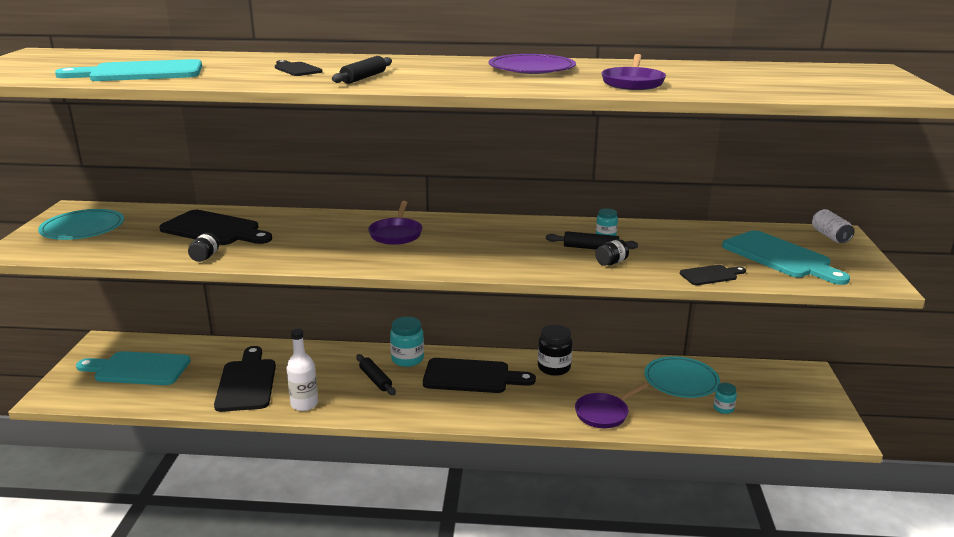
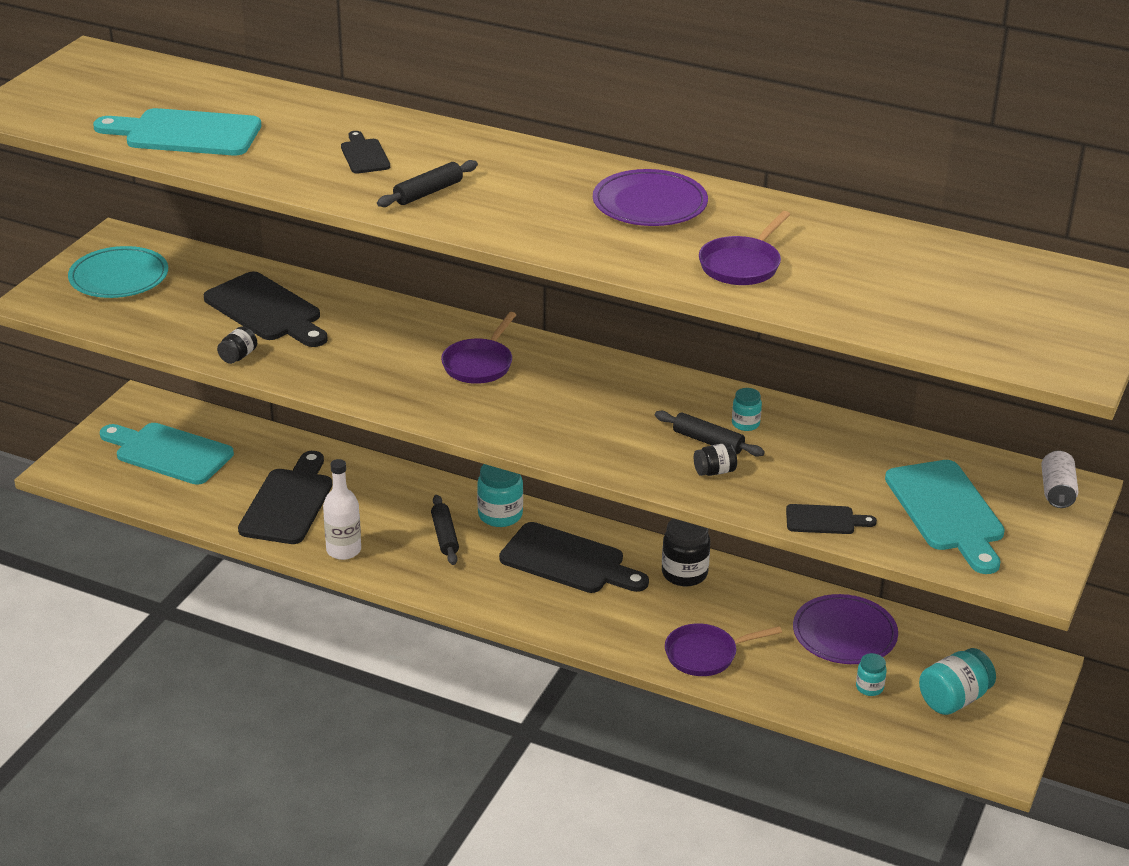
camera: 20 degrees right, 10 degrees up
turquoise plate [644,356,720,398] -> purple plate [793,594,898,664]
none -> turquoise jar [919,648,996,715]

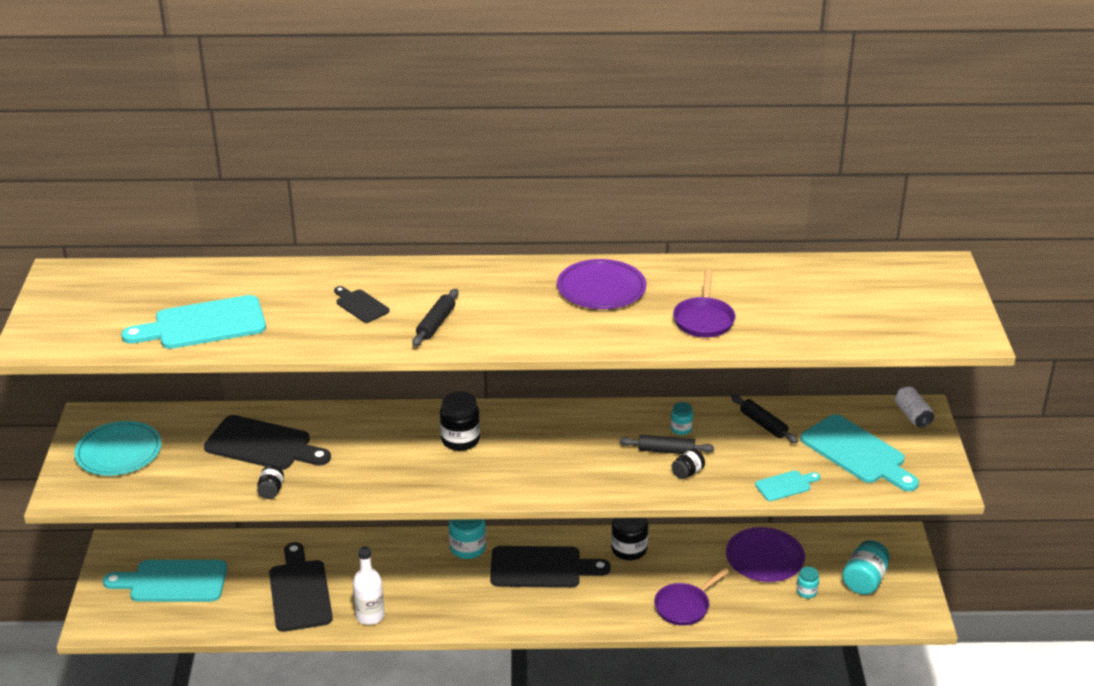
camera: 25 degrees left, 0 degrees up
black rolling pin [431,495,459,565] -> black rolling pin moved to [731,395,798,443]
purple pan [441,312,516,384] -> black jar [440,391,480,451]
black cutting board [786,504,877,534] -> turquoise cutting board [755,471,820,501]

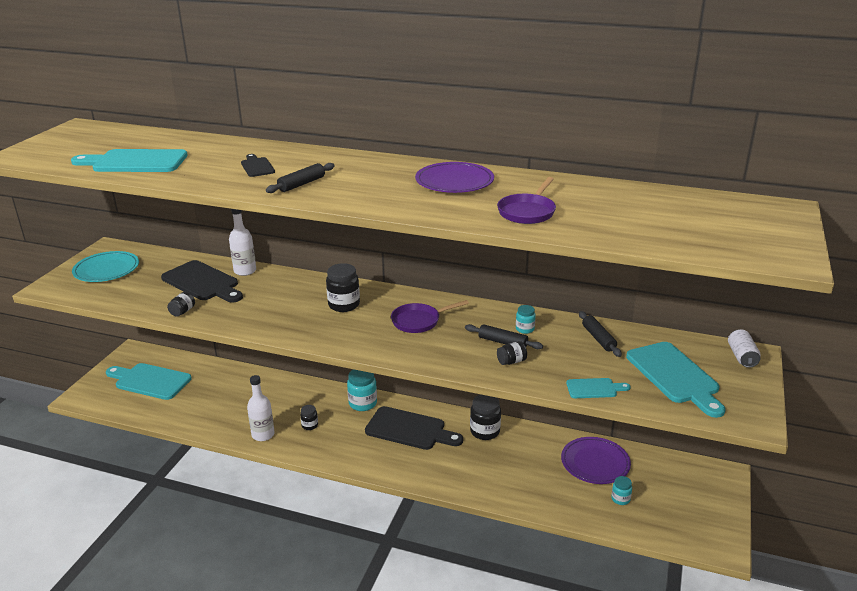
camera: 20 degrees right, 5 degrees down
black cutting board [269,542,333,632] -> none
purple pan [654,568,729,626] -> purple pan moved to [391,300,469,333]
turquoise jar [842,540,890,595] -> none
none -> white bottle [229,209,256,276]
none -> black jar [300,405,318,430]

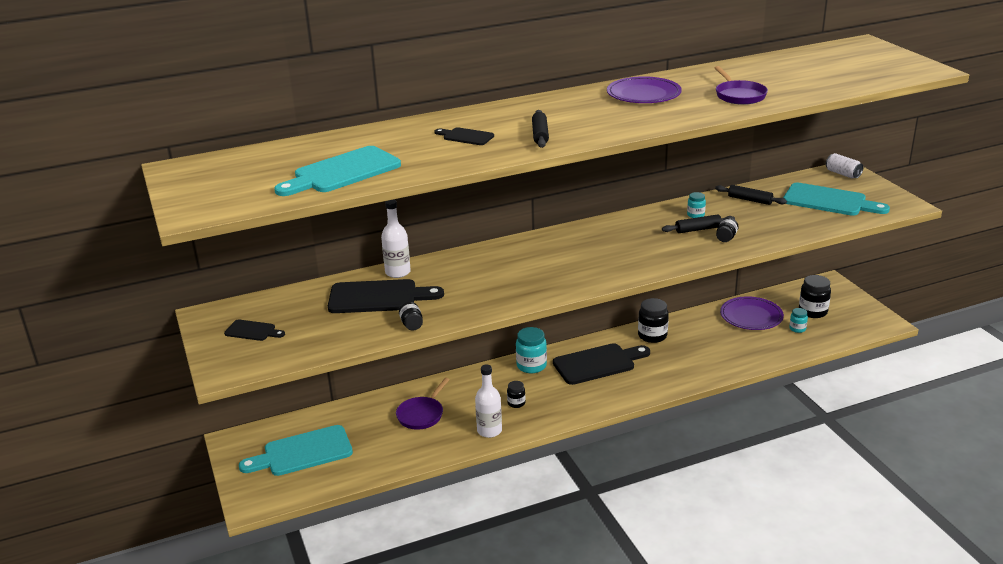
camera: 40 degrees left, 0 degrees up
turquoise plate [72,251,139,282] -> black cutting board [224,320,285,341]
black jar [326,263,360,312] -> black jar moved to [799,275,831,318]
purple pan [391,300,469,333] -> purple pan moved to [396,378,450,430]
turquoise cutting board [566,378,630,398] -> none

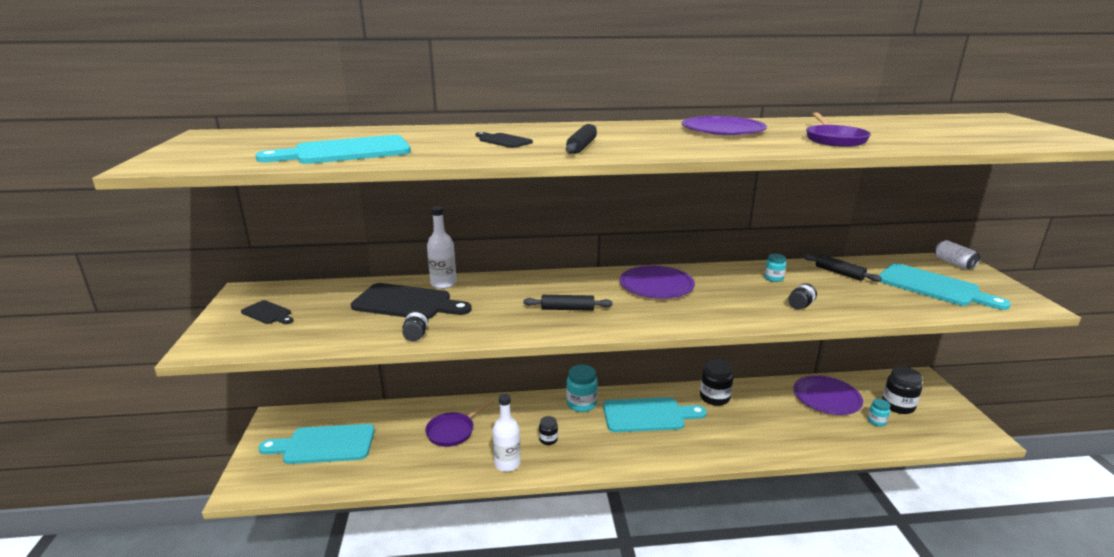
camera: 15 degrees right, 5 degrees down
black cutting board [553,343,650,385] -> turquoise cutting board [603,397,707,432]
black rolling pin [662,214,735,233] -> black rolling pin moved to [523,295,613,311]
none -> purple plate [620,265,695,299]

